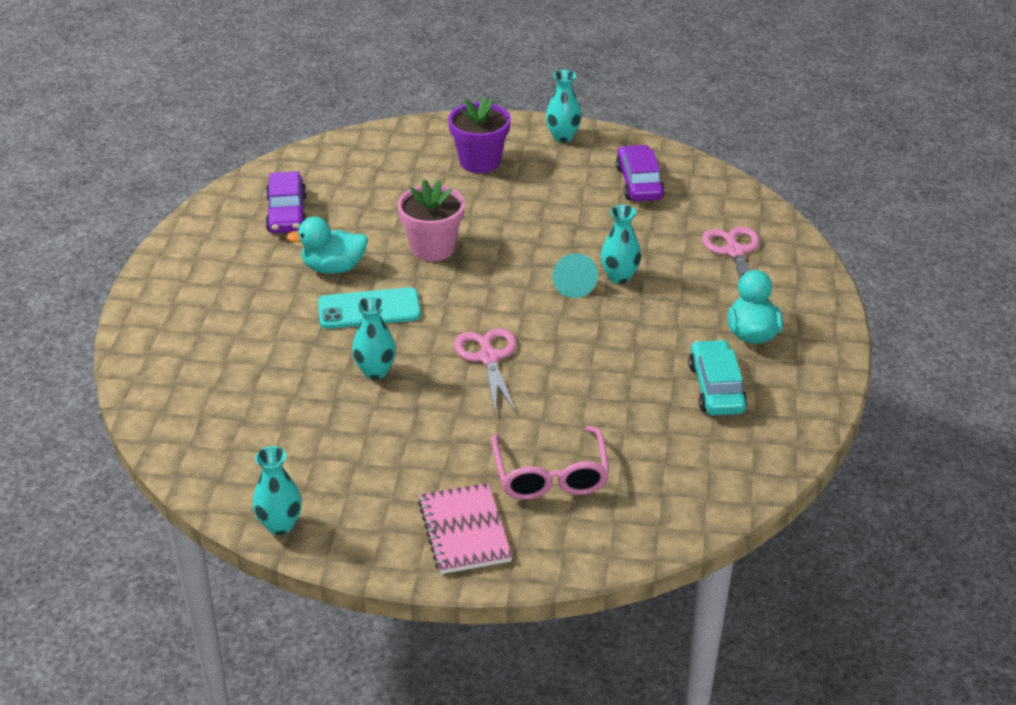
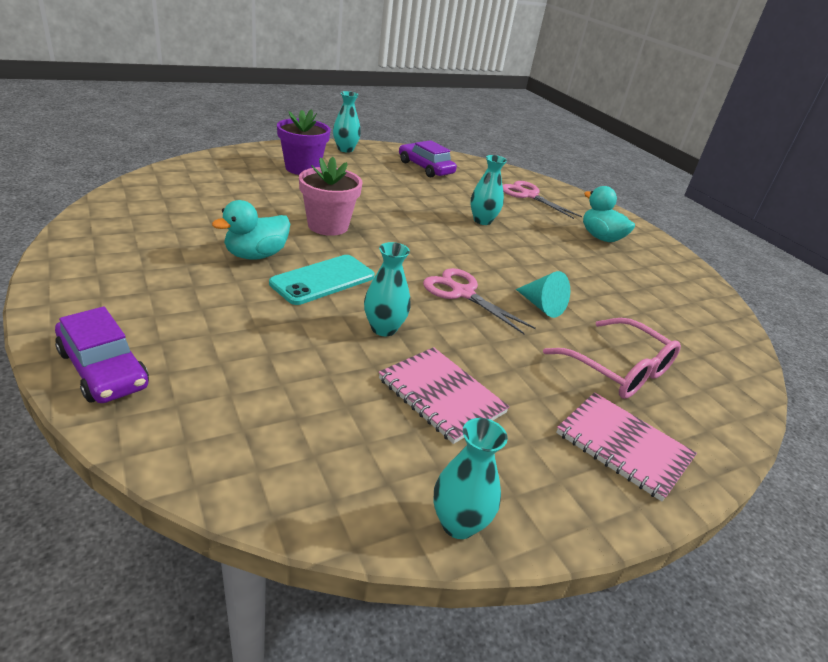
camera: 40 degrees left, 5 degrees down
purple car [265,171,307,233] -> purple car moved to [55,306,149,403]
turquoise cone [552,253,598,298] -> turquoise cone moved to [516,271,570,318]
turquoise car [688,339,747,416] -> none
none -> pink notebook [379,347,510,444]

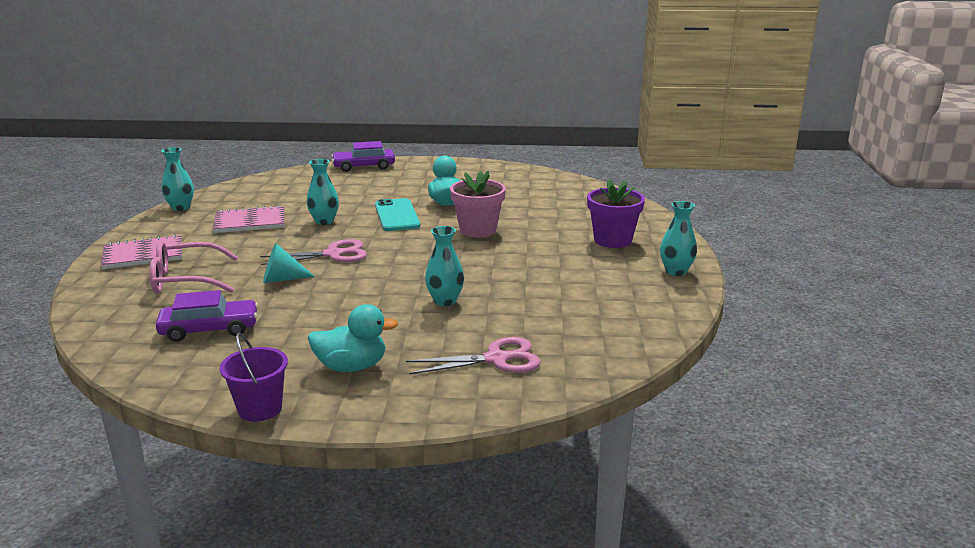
camera: 125 degrees right, 10 degrees down
purple car [399,140,457,177] -> purple car moved to [156,290,258,342]
none -> purple bucket [220,333,288,422]

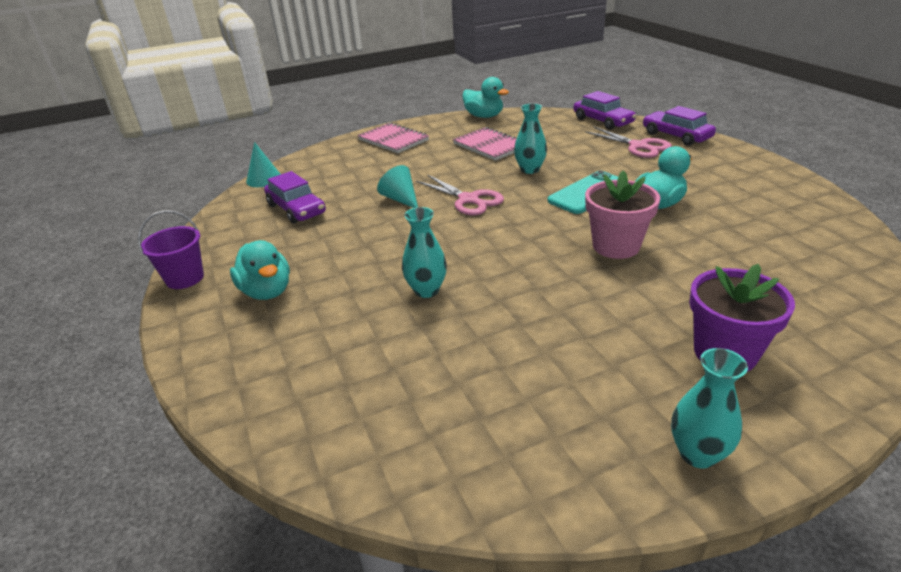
camera: 65 degrees right, 10 degrees up
pink glasses [150,241,238,294] -> none
turquoise vase [161,147,194,211] -> turquoise duck [462,77,509,118]
pink scissors [406,337,541,375] -> pink scissors moved to [585,126,672,158]
none -> turquoise cone [246,142,281,187]
none -> purple car [573,91,636,130]

